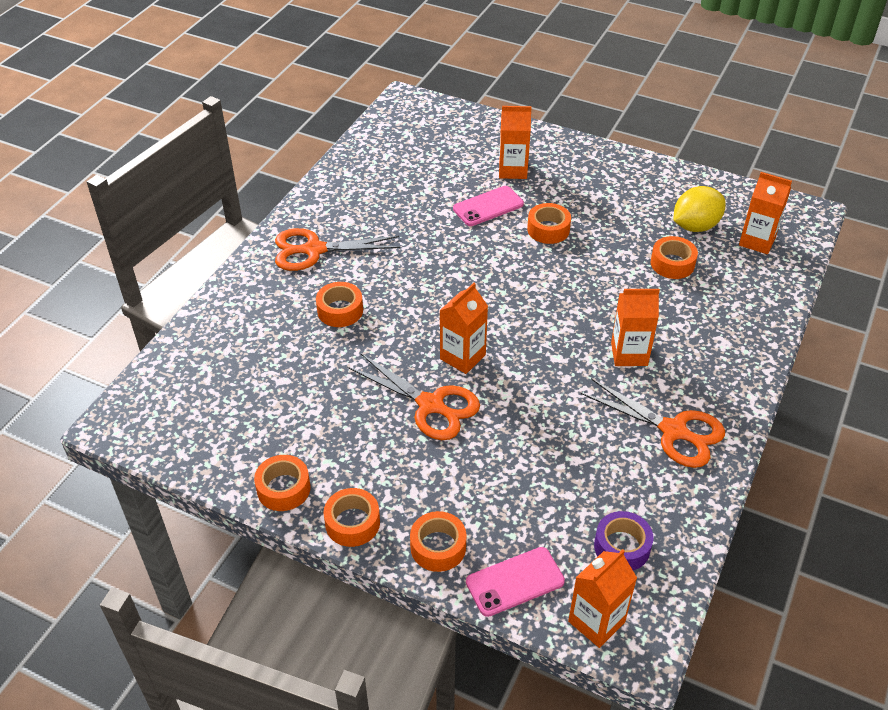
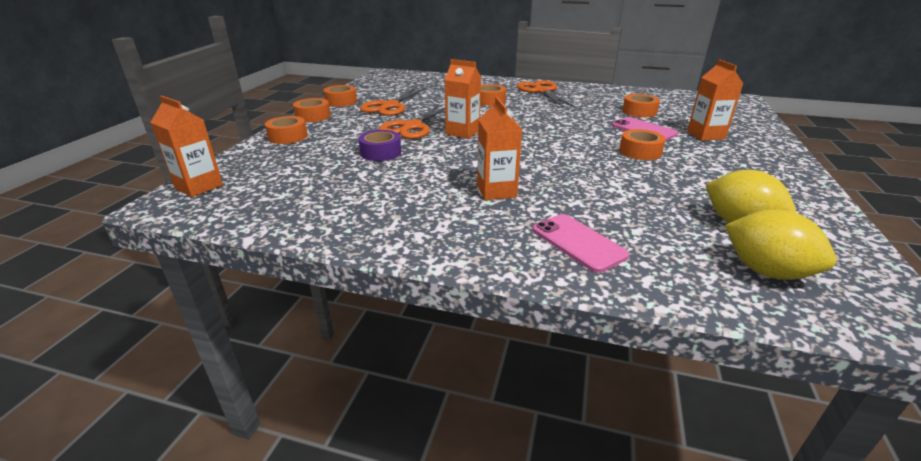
camera: 80 degrees right, 15 degrees down
pink phone [466,547,565,617] -> pink phone moved to [533,214,629,273]
orange scissors [580,378,725,468] -> orange scissors moved to [360,88,426,116]
purple tape [594,511,653,570] -> purple tape moved to [358,130,401,161]
orange tape [651,236,698,279] -> orange tape moved to [622,94,660,117]
orange carton [739,172,792,254] -> yellow lemon [725,209,837,280]

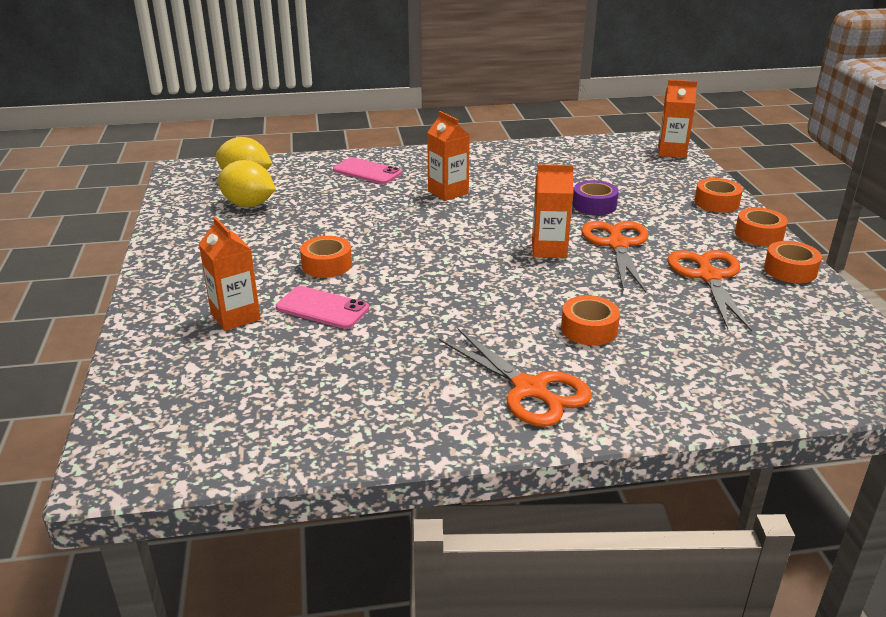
camera: 155 degrees right, 0 degrees up
orange tape [622,94,660,117] -> none

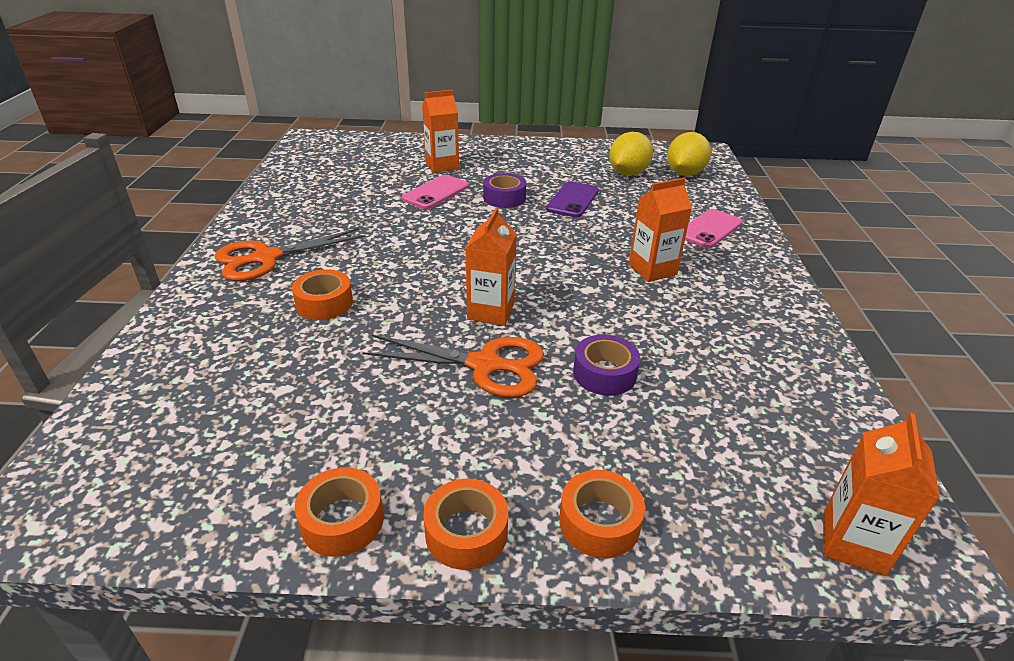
camera: 100 degrees right, 5 degrees up
orange tape [300,236,352,278] -> purple tape [483,173,526,208]
orange scissors [667,250,752,332] -> none
none -> purple phone [546,181,599,218]

